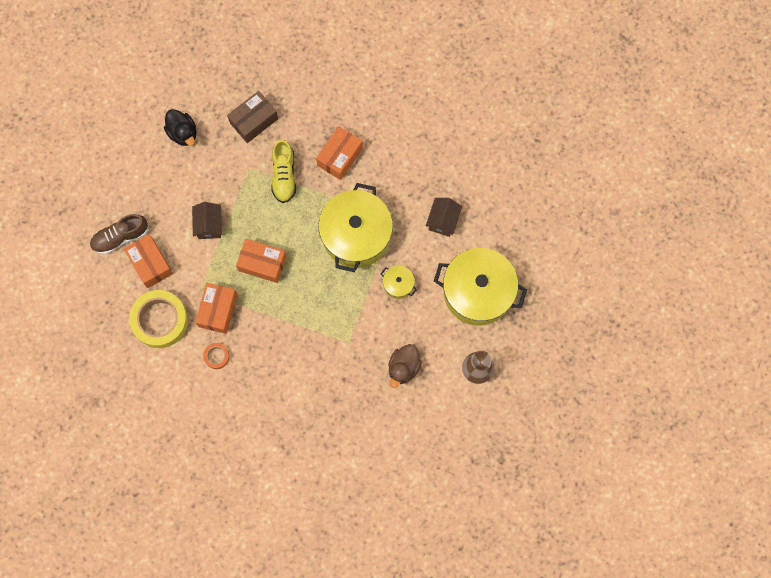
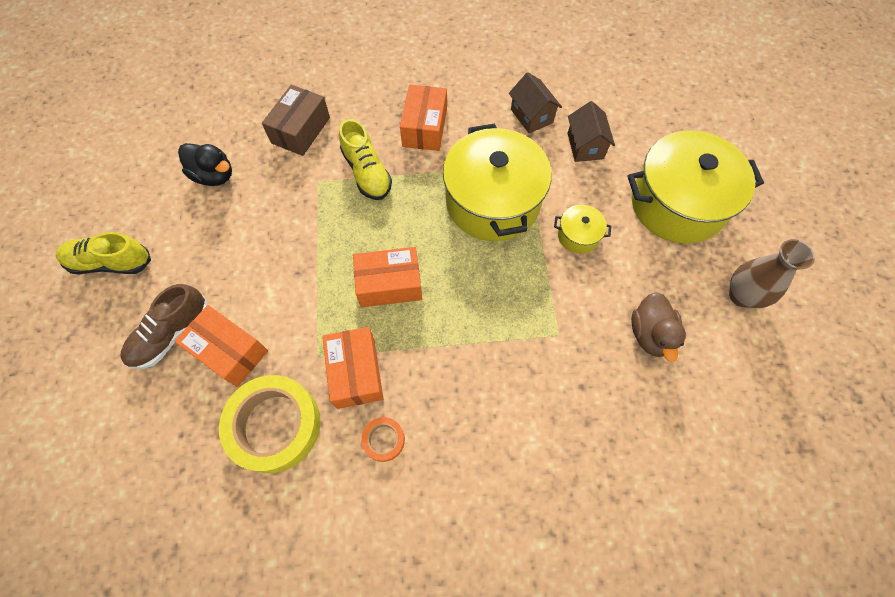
camera: 25 degrees left, 10 degrees down
brown house [192,202,222,239] -> brown house moved to [509,72,562,134]
none -> yellow shoe [56,232,151,274]

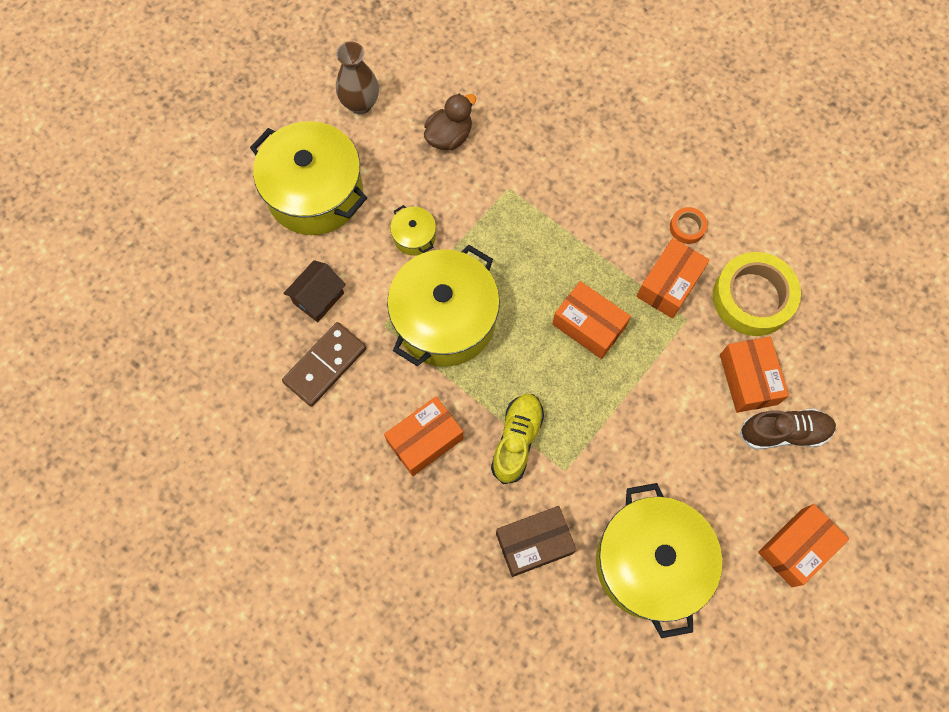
camera: 135 degrees left, 5 degrees up
yellow shoe [56,232,151,274] -> orange box [758,504,849,587]
black duck [178,143,232,186] -> yellow pot [596,483,722,638]
brown house [509,72,562,134] -> brown domino [282,322,367,407]

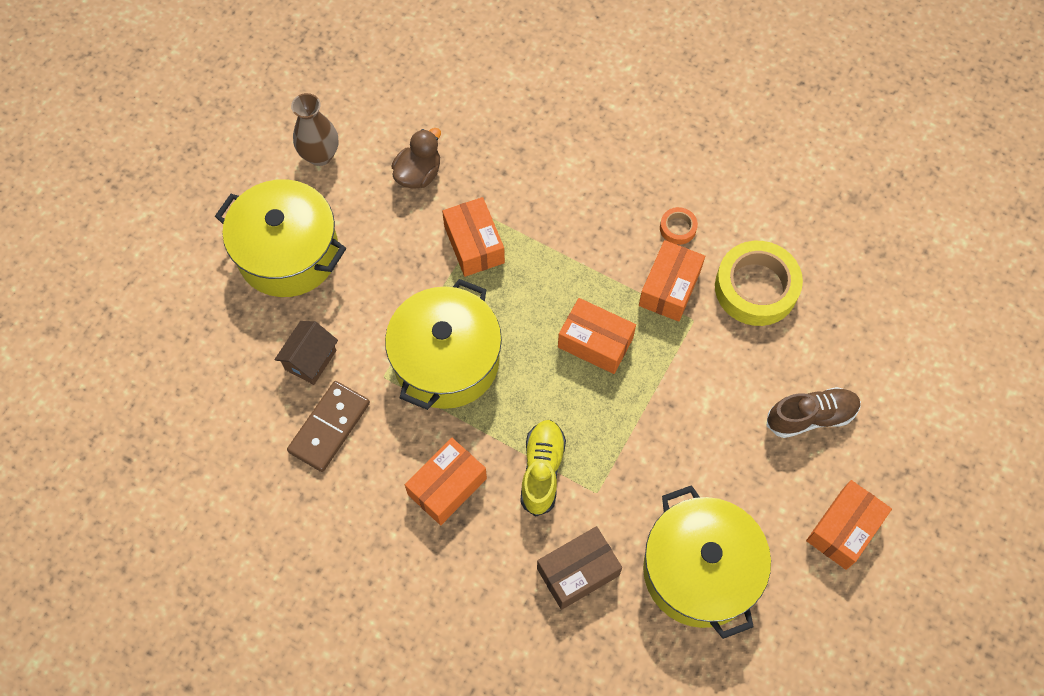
camera: 10 degrees left, 5 degrees down
yellow pot [390,205,436,256] -> none
orange box [720,336,789,413] -> orange box moved to [442,197,505,277]

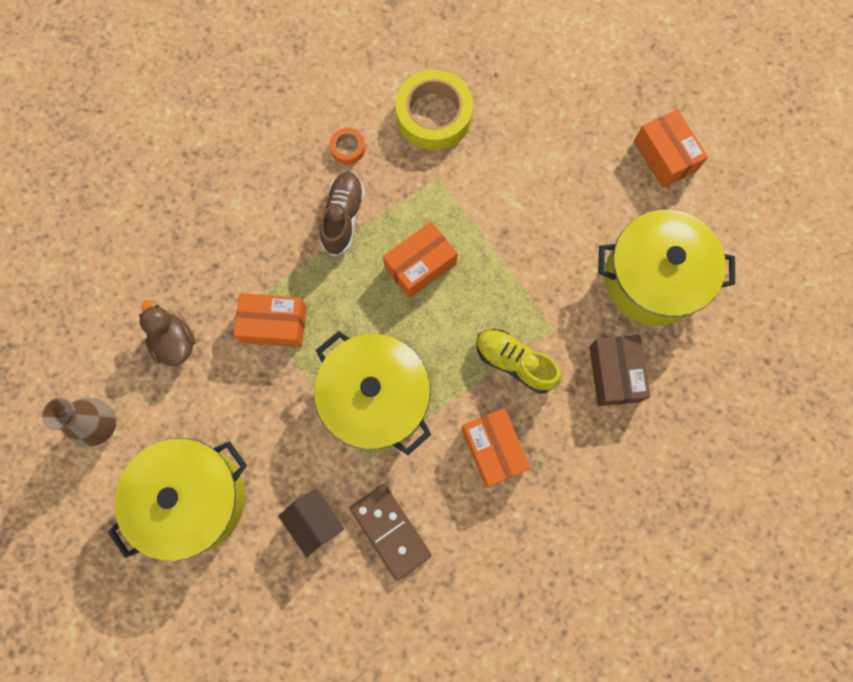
camera: 65 degrees left, 10 degrees up
orange box [639,240,705,322] -> none
brown shoe [766,387,861,438] -> brown shoe moved to [319,172,365,256]

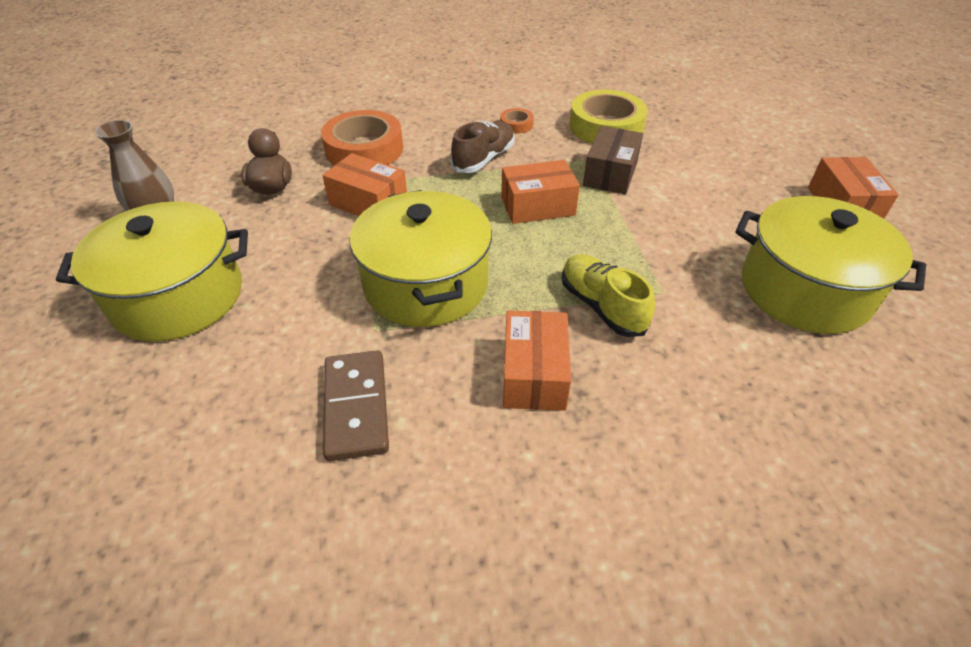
camera: 25 degrees right, 30 degrees down
brown house [278,489,344,558] -> none
brown box [589,335,650,406] -> brown box moved to [583,126,643,195]
none -> orange tape [321,110,403,166]

